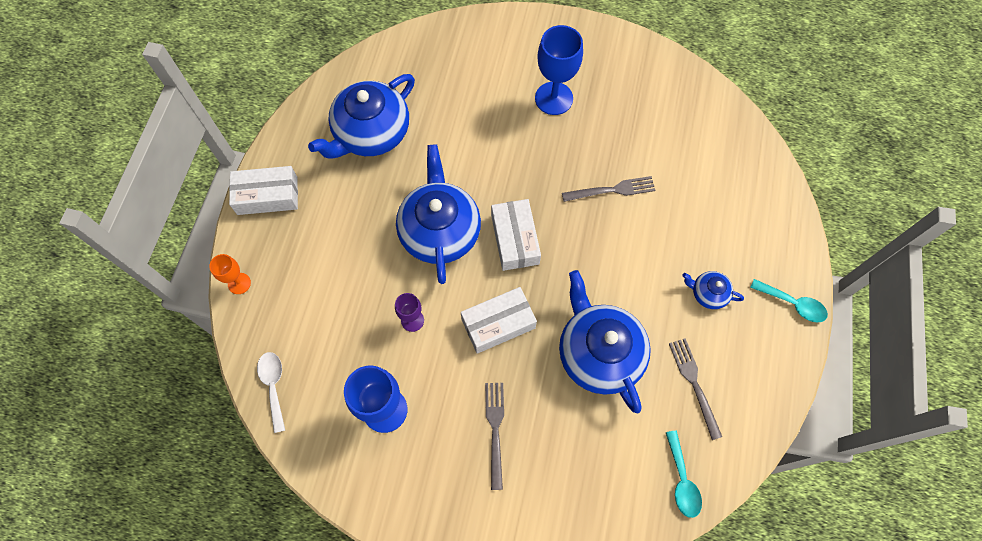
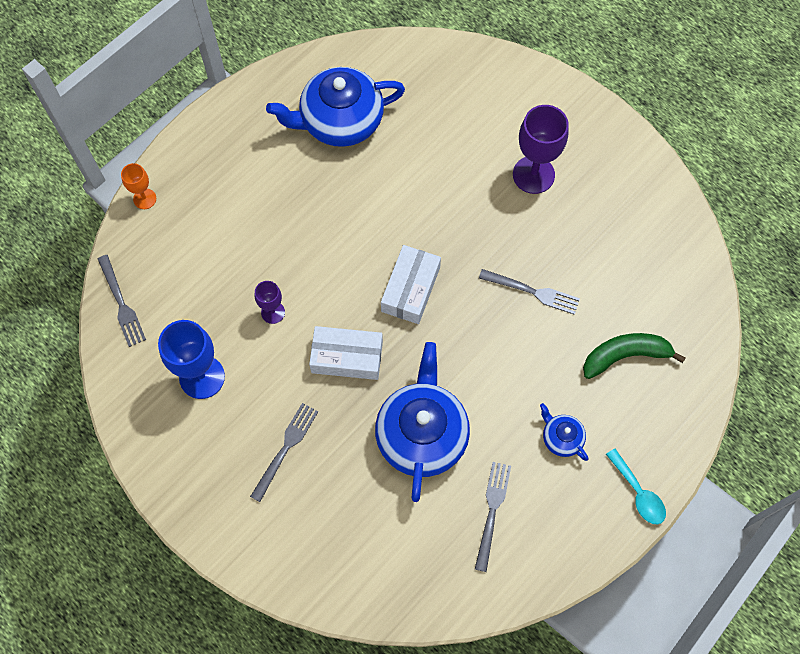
camera: 30 degrees right, 0 degrees up
white box [229,166,298,215] -> none
white spoon [257,352,285,433] -> grey fork [98,255,146,347]
blue teapot [396,144,481,284] -> none
blue goblet [535,25,583,115] -> purple goblet [513,105,569,194]
turquoise spoon [666,431,702,518] -> none
none -> green banana [583,333,686,379]

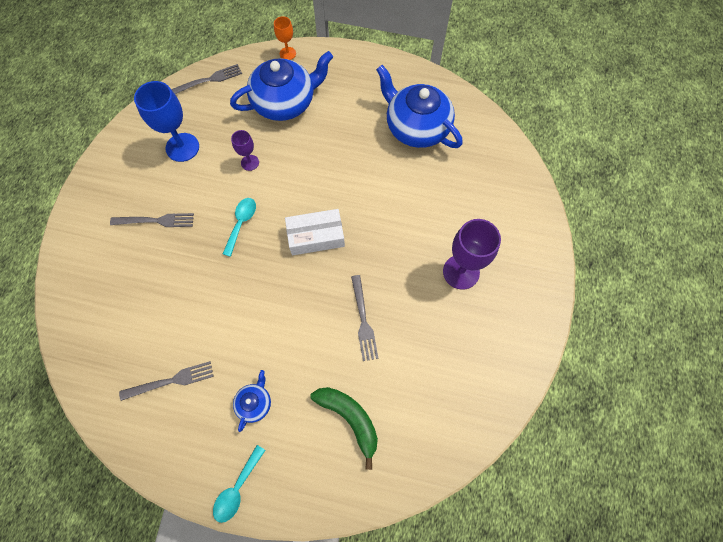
camera: 60 degrees right, 0 degrees up
grey fork [98,255,146,347] -> grey fork turned 150 degrees counterclockwise [171,64,242,94]
white box [309,326,383,380] -> turquoise spoon [223,198,256,257]
blue teapot [375,342,470,502] -> blue teapot moved to [230,51,333,121]

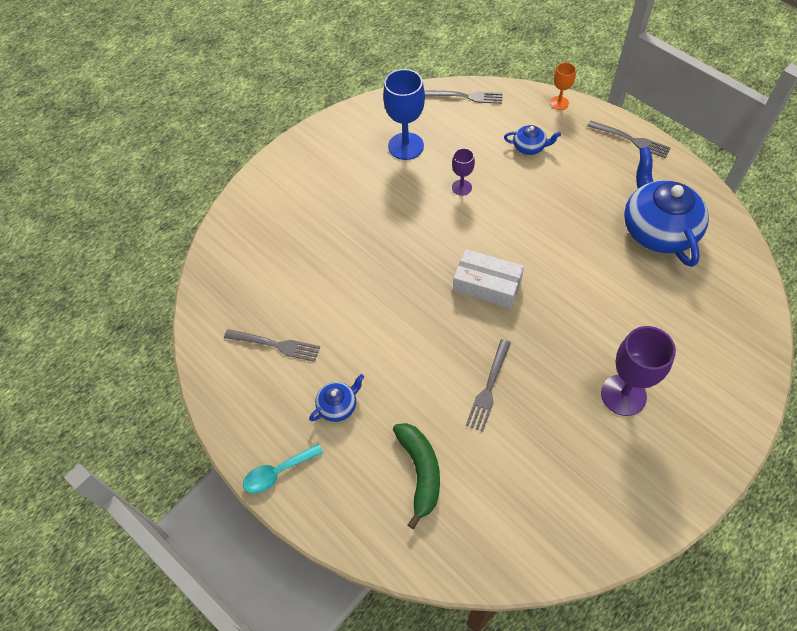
camera: 35 degrees right, 10 degrees down
grey fork [110,213,194,227] -> grey fork moved to [587,120,671,158]
turquoise spoon [223,198,256,257] -> none
blue teapot [230,51,333,121] -> blue teapot [504,125,561,155], size x0.46

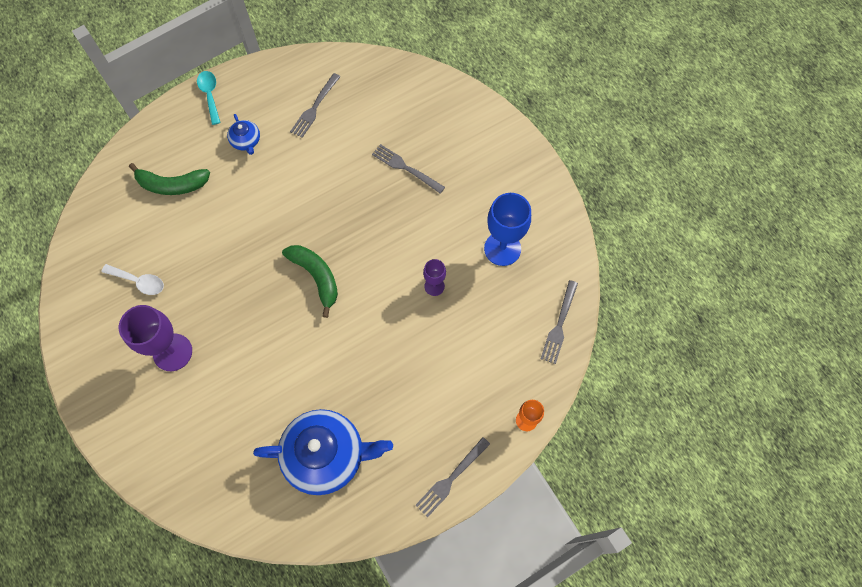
camera: 100 degrees right, 10 degrees up
white box [453,249,524,308] -> green banana [282,245,338,318]
grey fork [466,339,511,432] -> grey fork moved to [372,144,445,194]
blue teapot [504,125,561,155] -> none
none -> white spoon [101,264,164,295]

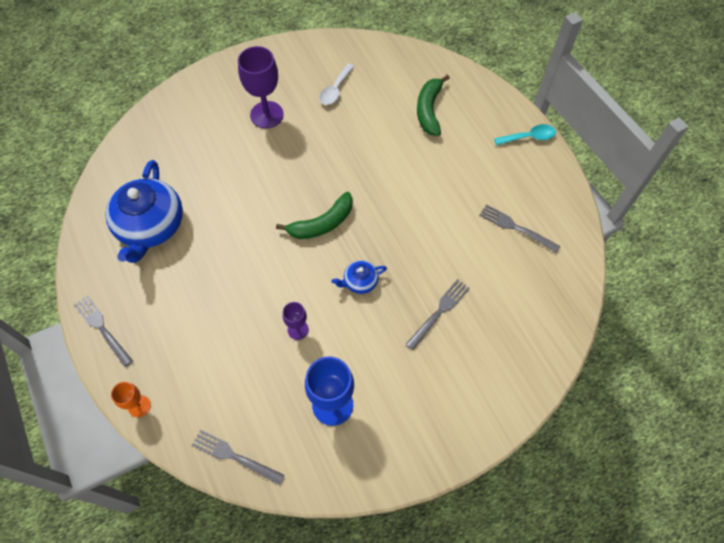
camera: 95 degrees right, 5 degrees down
blue teapot [227,114,260,155] -> blue teapot moved to [331,260,387,294]

